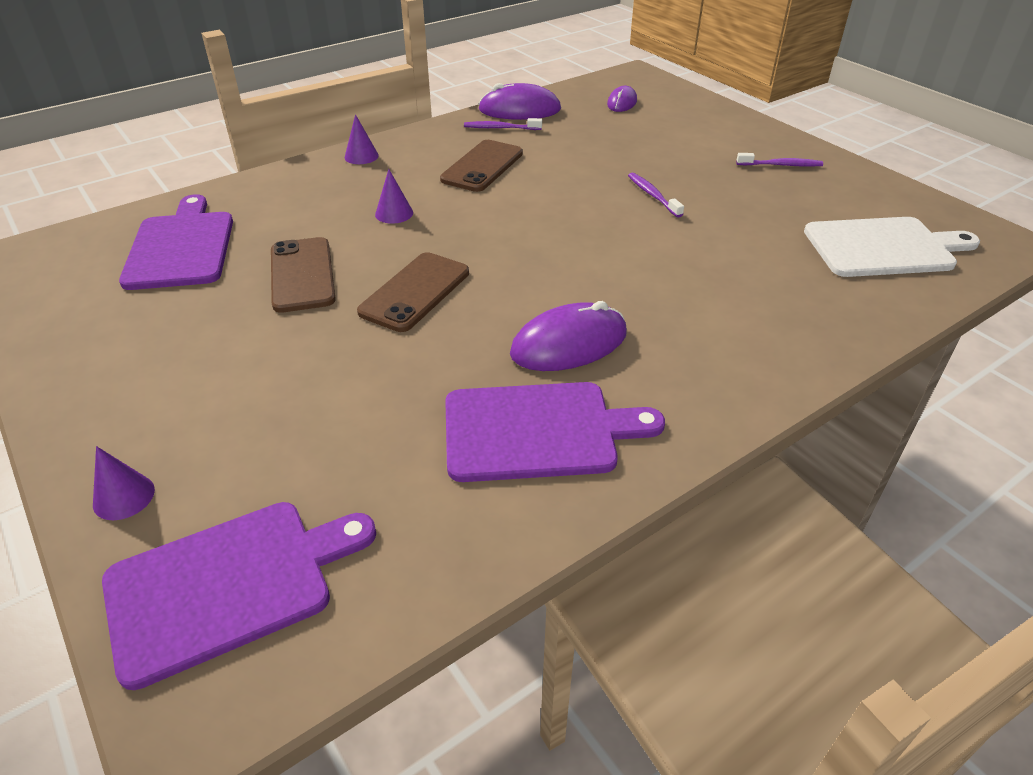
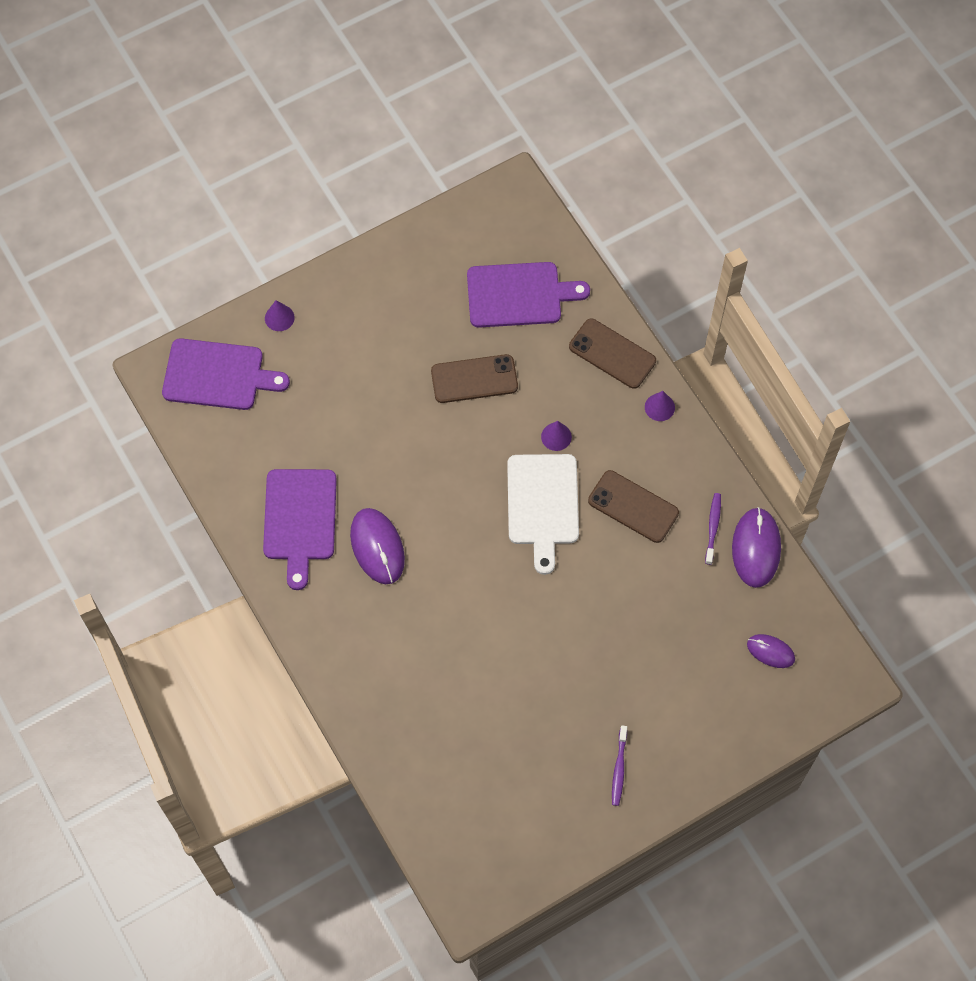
camera: 95 degrees right, 25 degrees up
purple cutting board [102,502,376,690] -> purple cutting board turned 60 degrees counterclockwise [162,338,290,410]
brown phone [357,252,469,332] -> brown phone moved to [569,318,656,389]
purple toothbrush [628,172,684,218] -> none
white cutting board [804,217,980,277] -> white cutting board moved to [507,454,579,575]

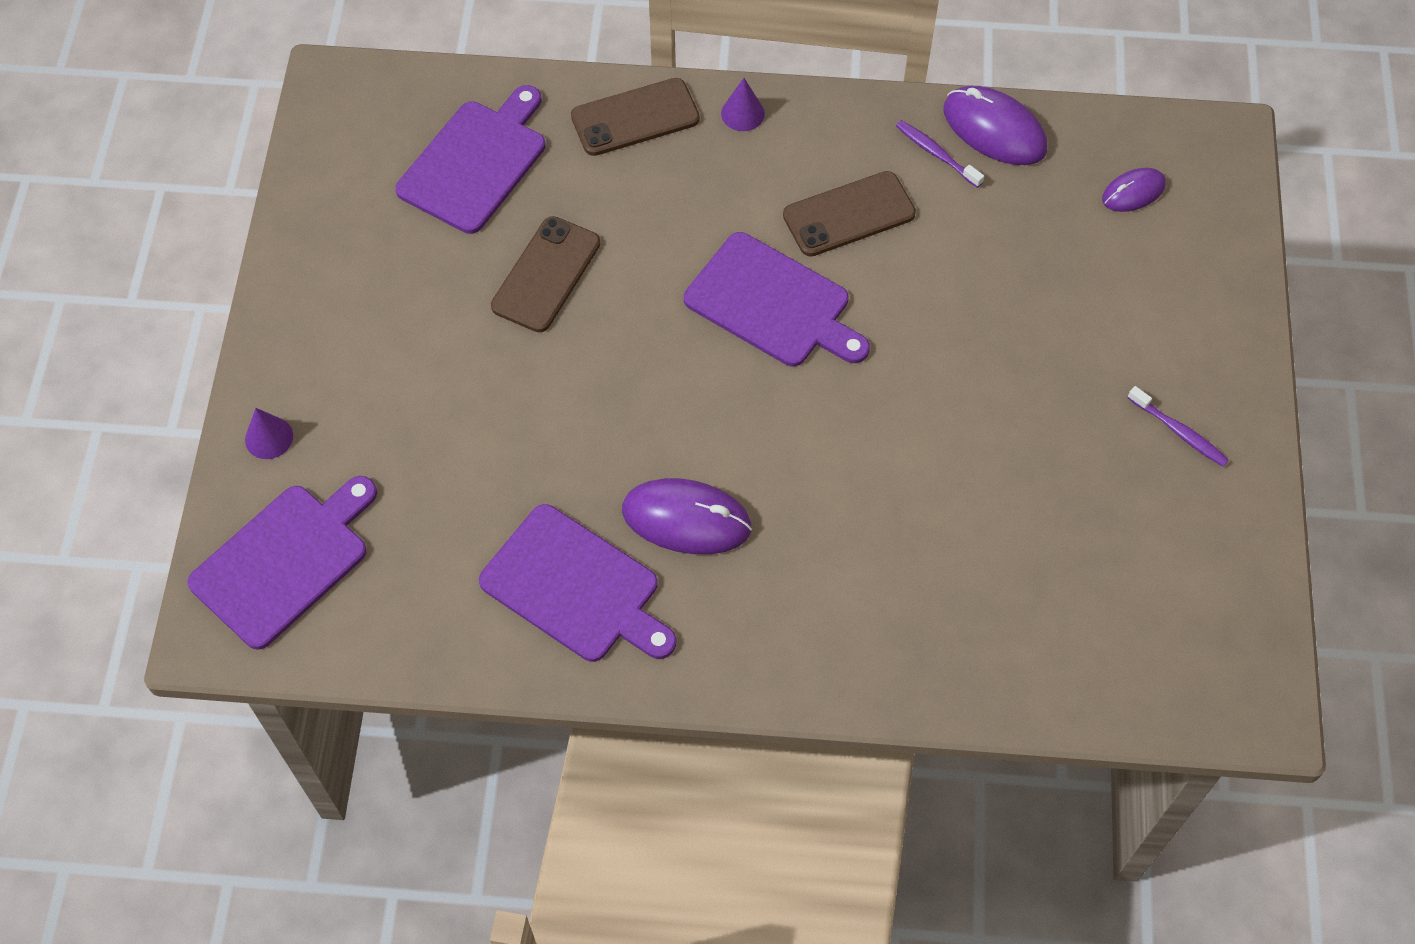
camera: 55 degrees left, 5 degrees down
white cutting board [507,454,579,575] -> purple cutting board [684,232,870,366]
purple cone [541,421,572,451] -> none

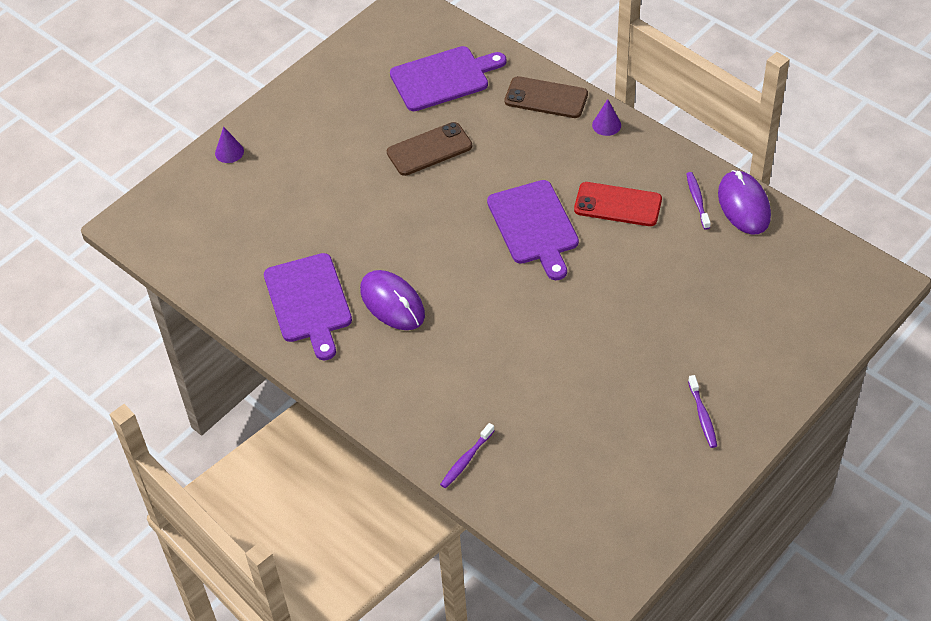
camera: 40 degrees right, 10 degrees down
purple cutting board [187,476,377,650] -> none
brown phone [783,171,916,256] -> red phone [574,182,662,226]
purple mouse [1102,168,1166,212] -> none
none -> purple toothbrush [440,423,495,489]

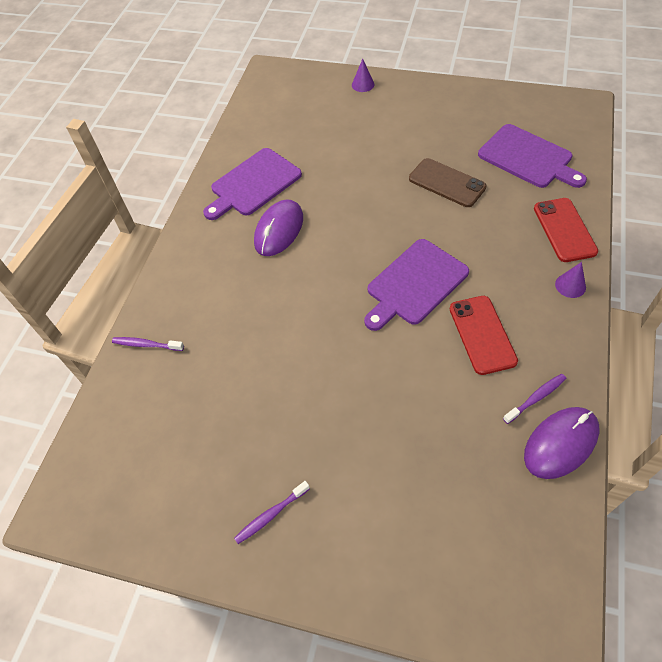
camera: 65 degrees right, 5 degrees up
brown phone [505,76,588,118] -> red phone [534,198,598,262]

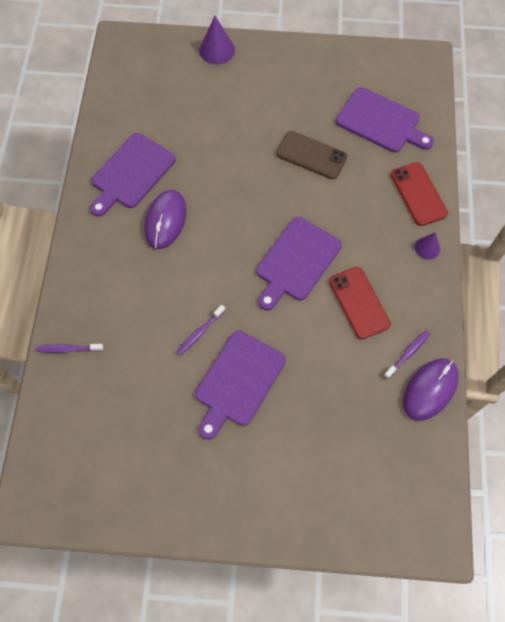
camera: 15 degrees left, 10 degrees up
purple toothbrush [234,481,310,544] -> purple toothbrush moved to [176,305,226,355]
purple cone [352,58,374,92] -> purple cone [199,16,235,65], size x1.59
none -> purple cutting board [195,330,286,440]

